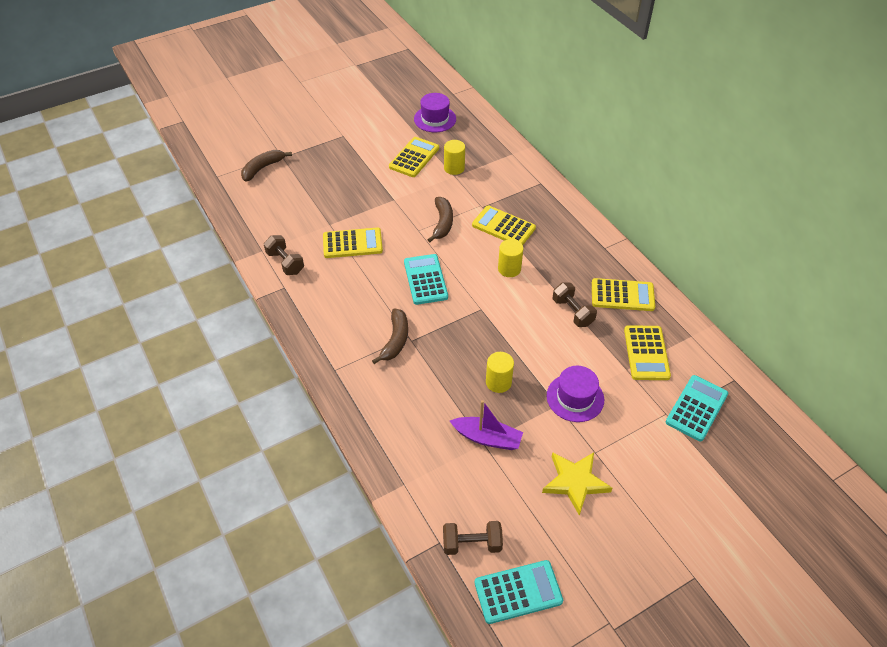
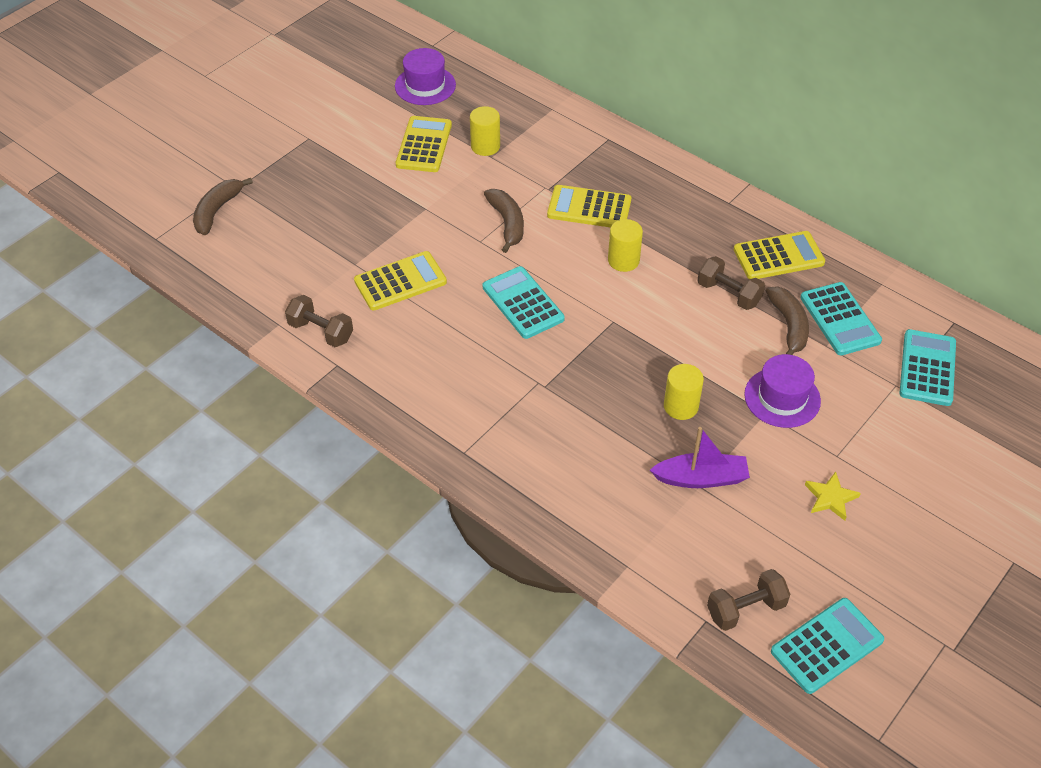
camera: 20 degrees left, 0 degrees up
brown banana [372,308,408,364] -> brown banana moved to [766,287,809,355]
yellow star [542,452,612,516] -> yellow star [805,471,861,521], size x0.62
yellow calculator [624,325,671,380] -> turquoise calculator [800,282,882,355]

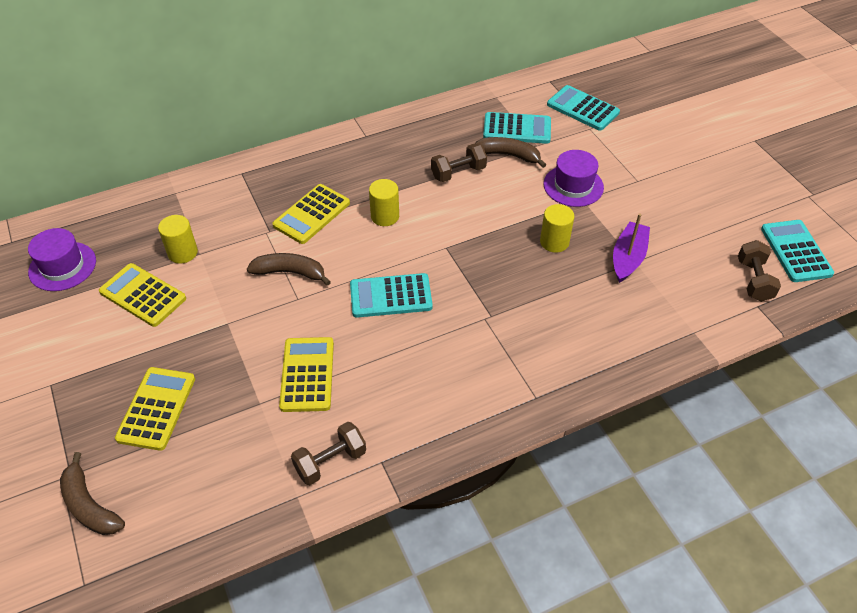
camera: 65 degrees left, 0 degrees up
yellow calculator [734,231,825,279] -> yellow calculator moved to [115,367,195,451]
yellow star [805,471,861,521] -> none

